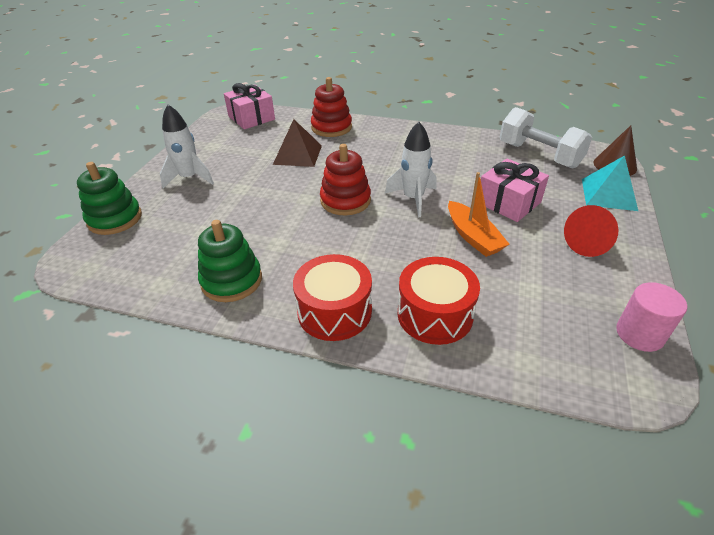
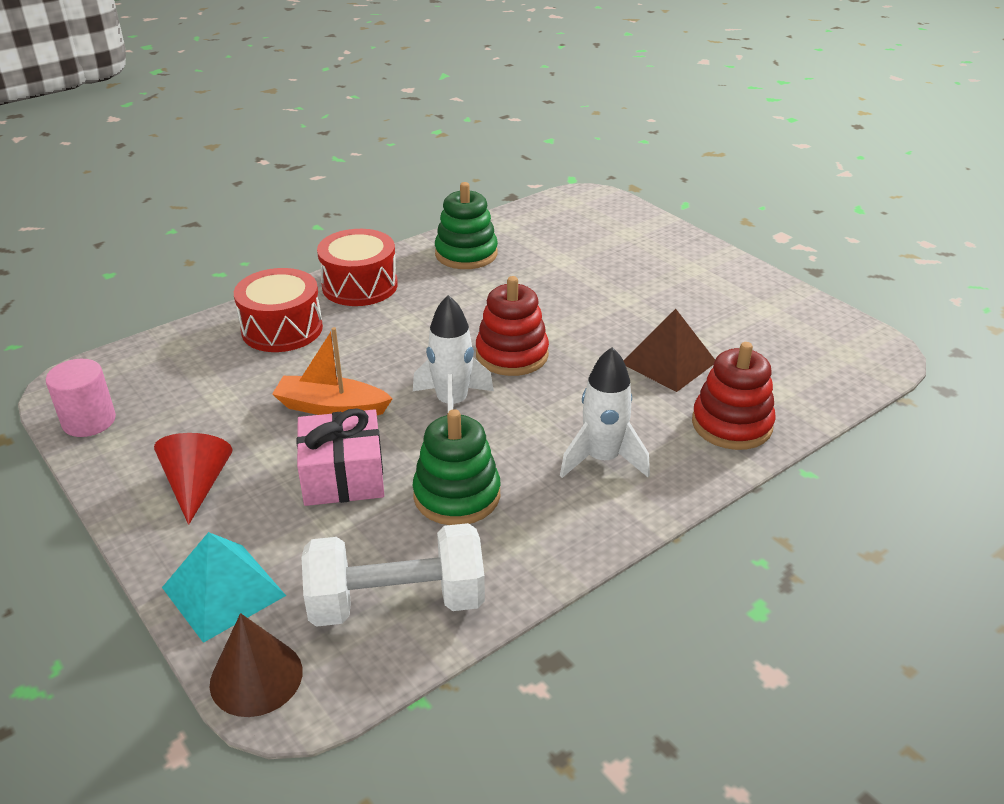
camera: 125 degrees right, 5 degrees down
green stacking toy [77,162,142,235] -> green stacking toy moved to [413,409,500,525]
white rocket [160,105,214,188] -> white rocket moved to [560,347,650,478]
pink gift [224,83,275,129] -> none

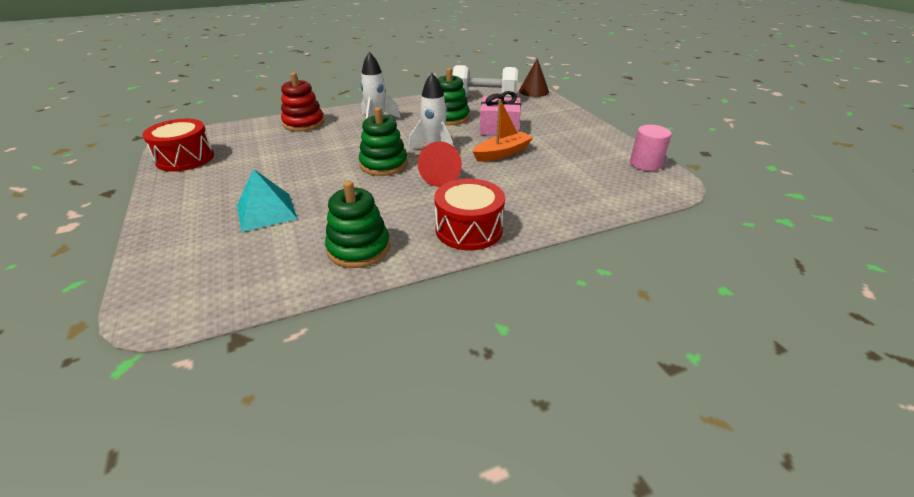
camera: 165 degrees left, 0 degrees up
red cone [154,433,232,525] -> red cone moved to [418,141,462,187]
turquoise pyramid [162,532,286,643] -> turquoise pyramid moved to [237,169,298,232]
red drum [234,268,323,352] -> red drum moved to [142,119,214,172]
orange boat [272,327,393,415] -> orange boat turned 60 degrees counterclockwise [472,99,533,162]
red stacking toy [476,276,549,376] -> green stacking toy [359,107,408,176]
brown pyramid [623,309,715,392] -> none

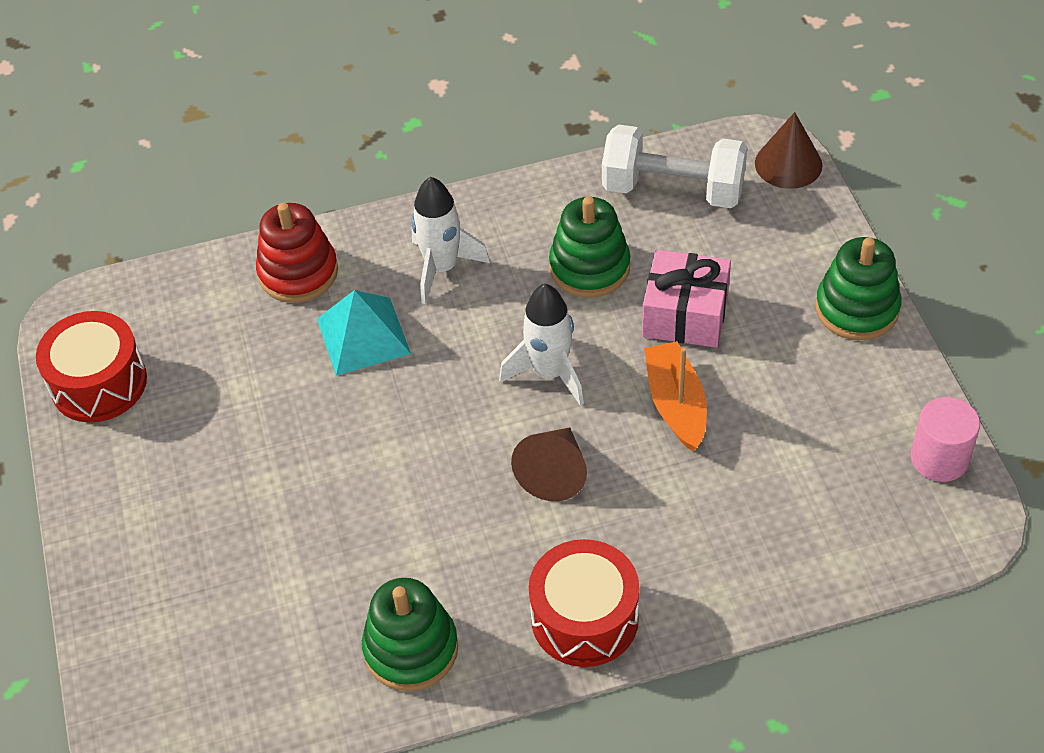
camera: 10 degrees right, 15 degrees up
turquoise pyramid [237,169,298,232] -> turquoise pyramid moved to [317,290,411,376]
green stacking toy [359,107,408,176] -> green stacking toy moved to [815,237,901,340]
red cone [418,141,462,187] -> brown cone [511,428,587,501]
orange boat [472,99,533,162] -> orange boat turned 75 degrees counterclockwise [644,341,707,451]

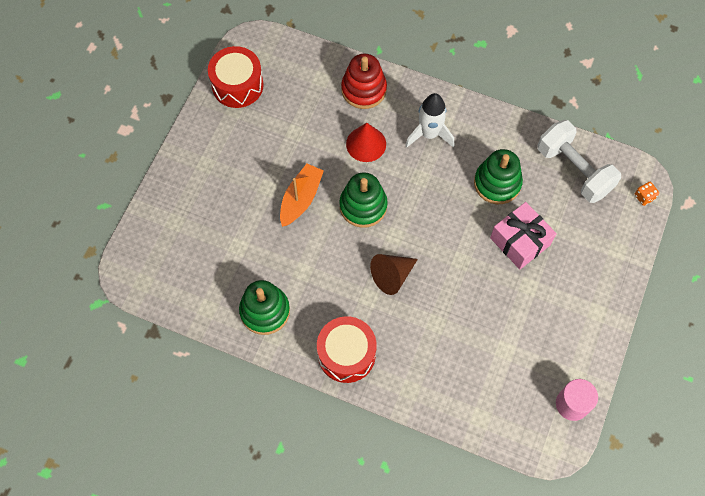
camera: 35 degrees right, 15 degrees up
turquoise pyramid [317,290,411,376] -> red cone [346,123,386,162]
white rocket [499,284,584,406] -> none
orange boat [644,341,707,451] -> orange boat moved to [280,164,324,227]
brown cone [755,112,822,189] -> orange dice [635,182,659,206]
green stacking toy [815,237,901,340] -> green stacking toy moved to [339,172,388,228]

